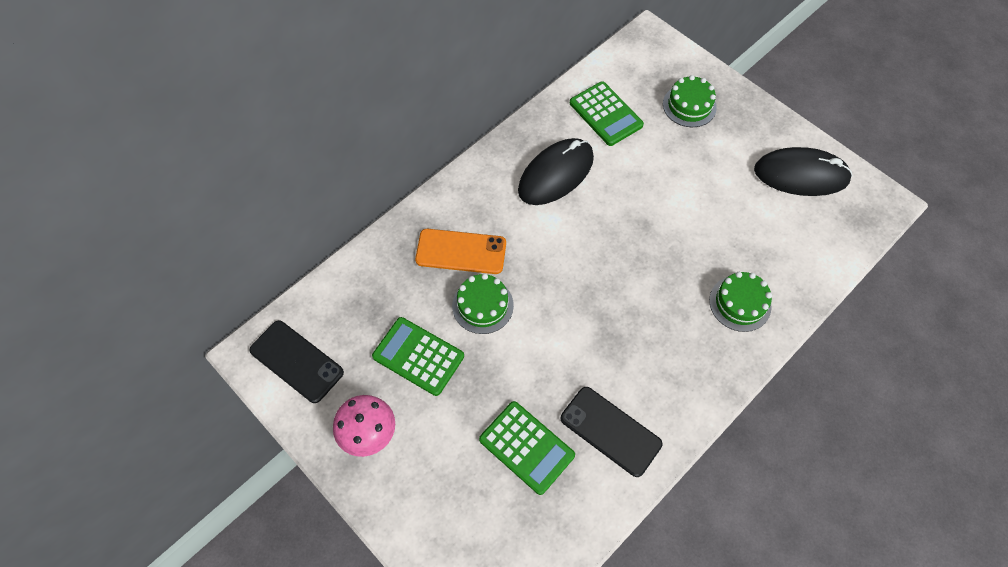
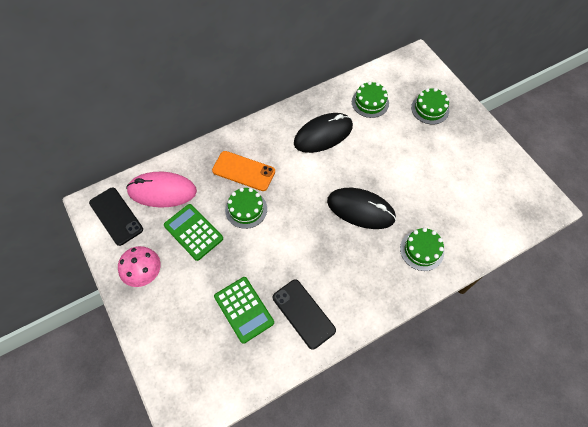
camera: 15 degrees right, 0 degrees up
green calculator [570,81,644,146] -> green cake [352,81,389,118]
black mouse [754,147,852,196] -> black mouse moved to [327,188,396,229]
none -> pink mouse [126,172,197,207]

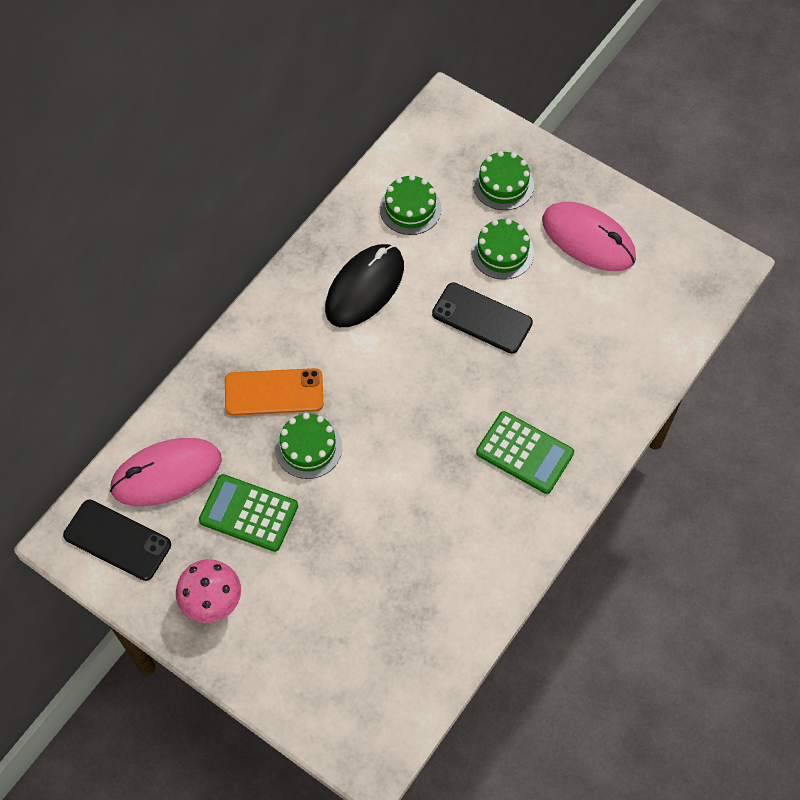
camera: 25 degrees left, 0 degrees up
green calculator [214,277,274,344] -> green calculator moved to [476,411,574,494]
black phone [273,280,336,350] -> black phone moved to [432,282,533,354]
black mouse [327,188,396,229] -> none
green cake [400,228,444,271] -> green cake moved to [471,218,534,280]
none -> pink mouse [542,202,636,271]

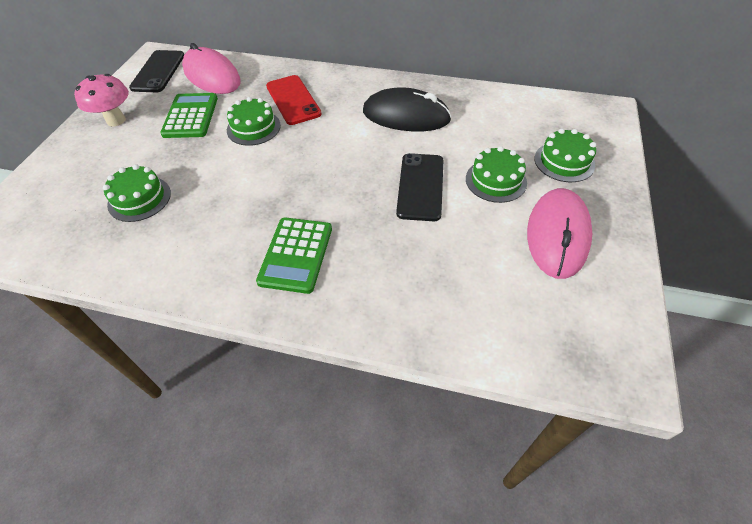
camera: 70 degrees right, 10 degrees down
orange phone [225,368,323,416] -> red phone [266,75,322,125]
green cake [380,175,442,235] -> green cake moved to [103,164,171,222]

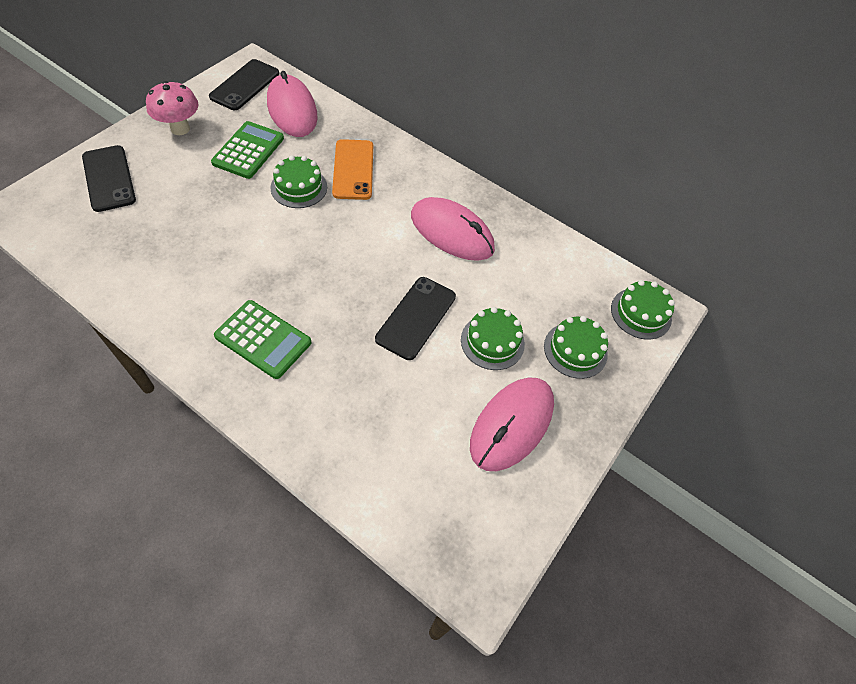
camera: 15 degrees right, 5 degrees up
green cake [103,164,171,222] -> green cake moved to [611,280,675,339]
green calculator [256,217,332,294] -> green calculator turned 90 degrees counterclockwise [214,300,311,379]
red phone [266,75,322,125] -> orange phone [332,139,373,200]
black mouse [363,87,452,131] -> pink mouse [411,197,495,261]
none -> black phone [82,145,136,212]

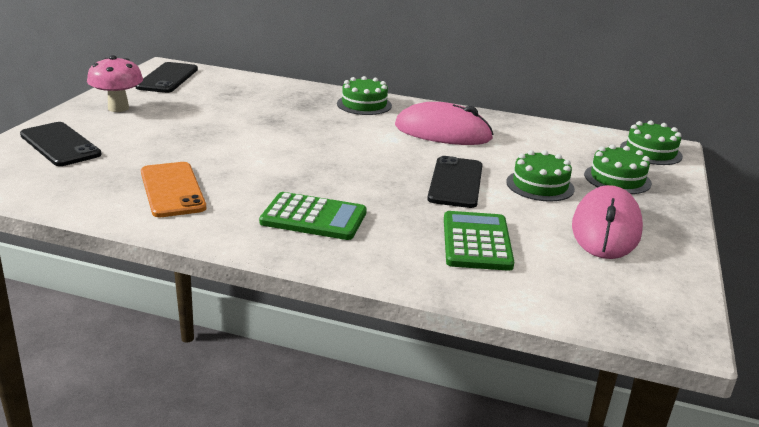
camera: 15 degrees left, 30 degrees down
green calculator [211,121,284,179] -> green calculator moved to [444,211,514,271]
pink mouse [267,71,318,137] -> none
green cake [270,155,327,208] -> green cake moved to [337,76,392,115]
orange phone [332,139,373,200] -> orange phone moved to [141,162,206,217]

